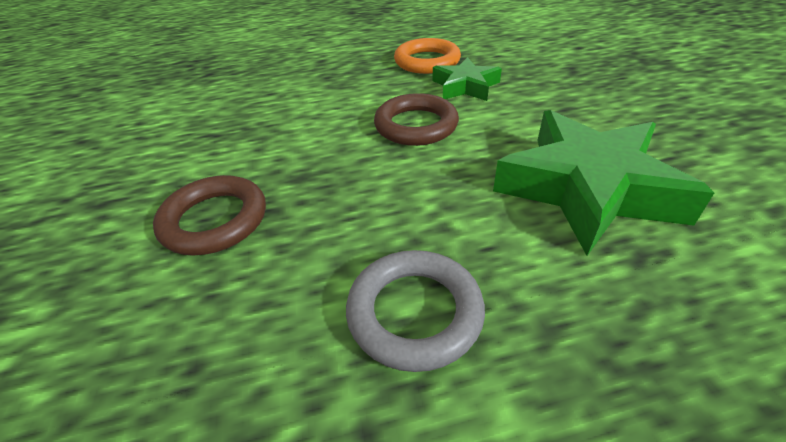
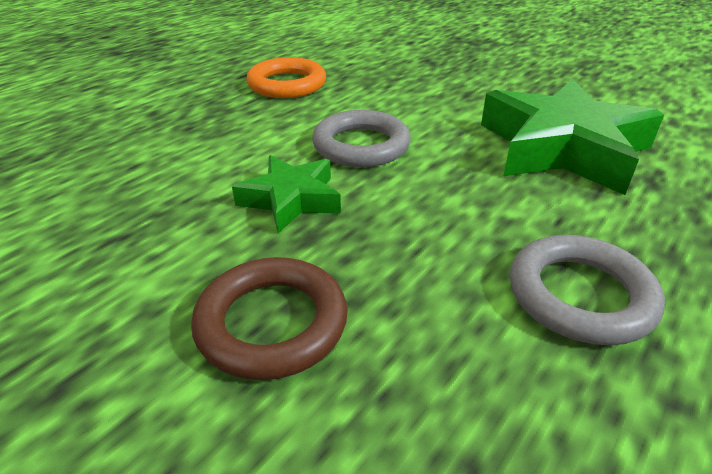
camera: 40 degrees left, 5 degrees down
brown ring [374,93,459,146] -> grey ring [312,110,411,167]
green star [432,57,502,101] -> green star moved to [232,155,341,233]

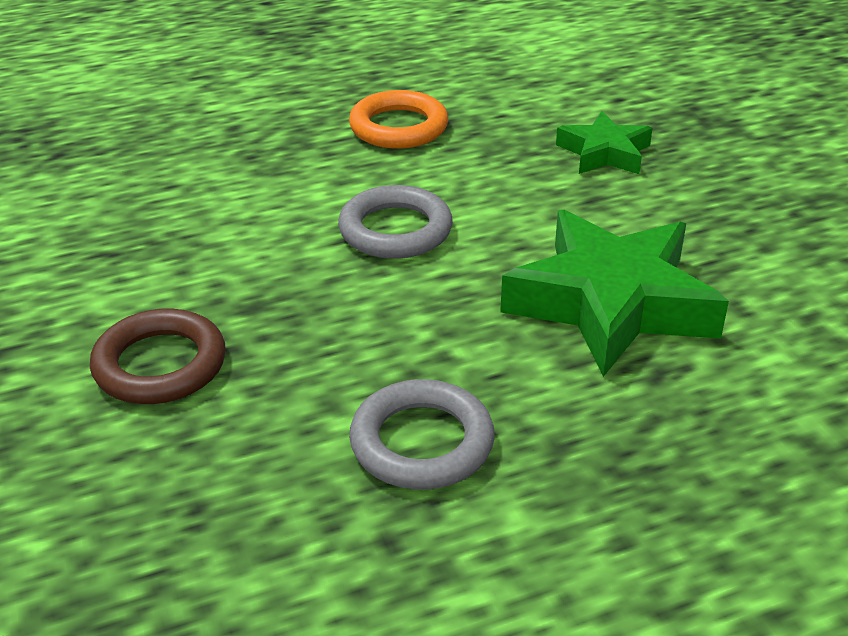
camera: 30 degrees right, 0 degrees up
green star [232,155,341,233] -> green star moved to [556,111,652,174]

